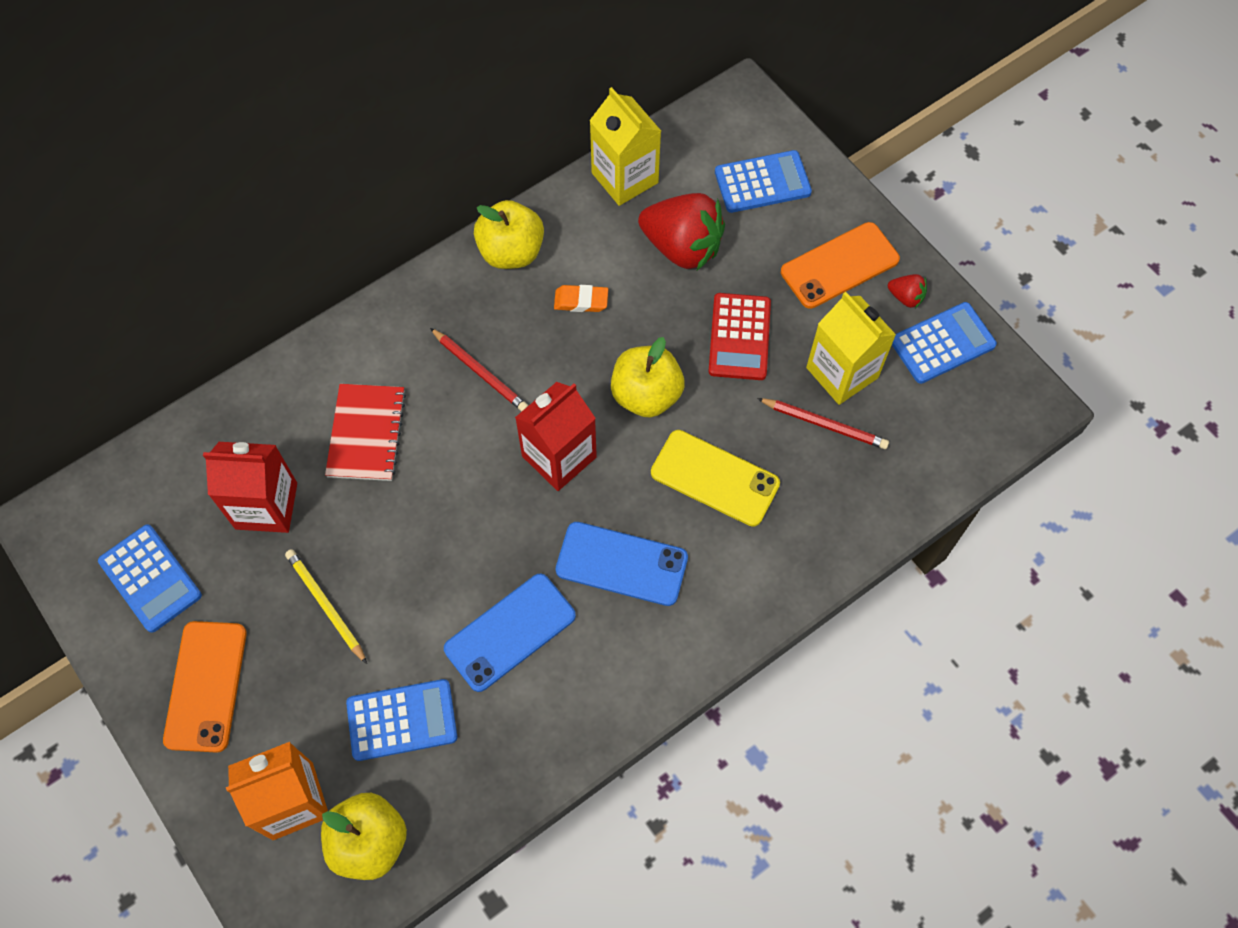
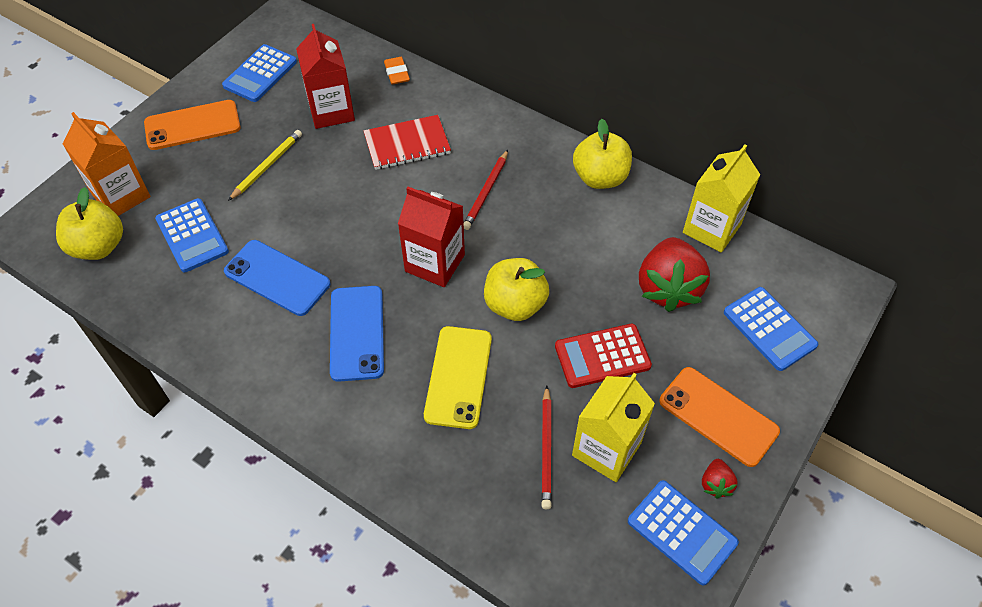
camera: 70 degrees right, 10 degrees down
orange eraser [554,285,608,312] -> orange eraser moved to [384,57,410,84]

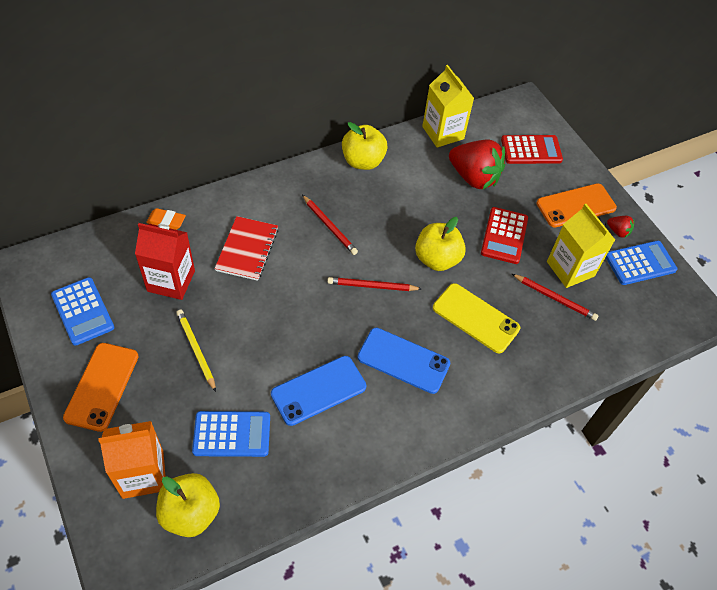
camera: 65 degrees left, 0 degrees up
red carton [398,187,465,287] -> red pencil [327,277,422,291]
blue calculator [724,287,818,371] -> red calculator [501,135,563,164]

